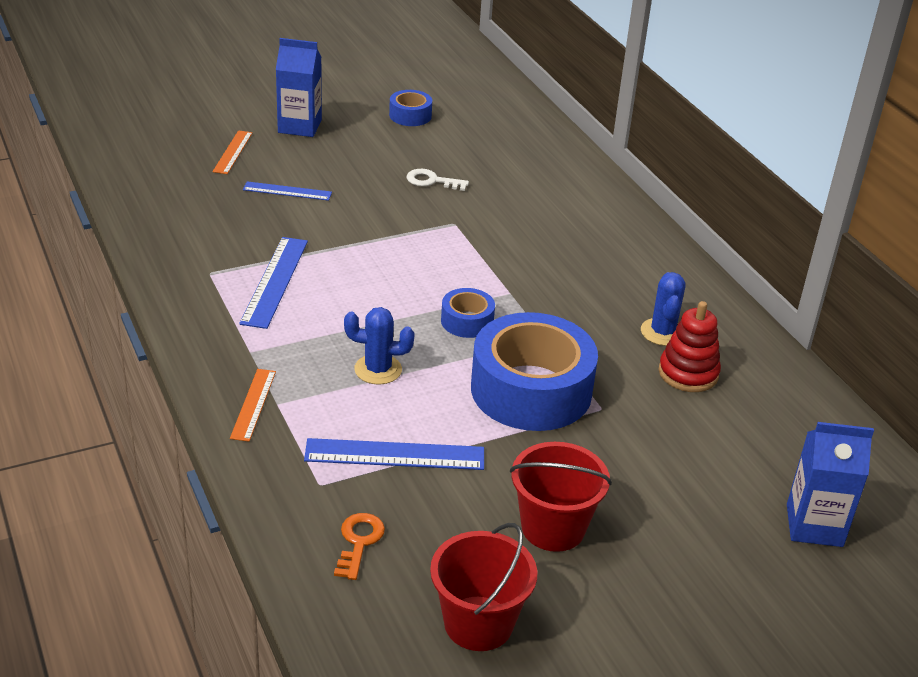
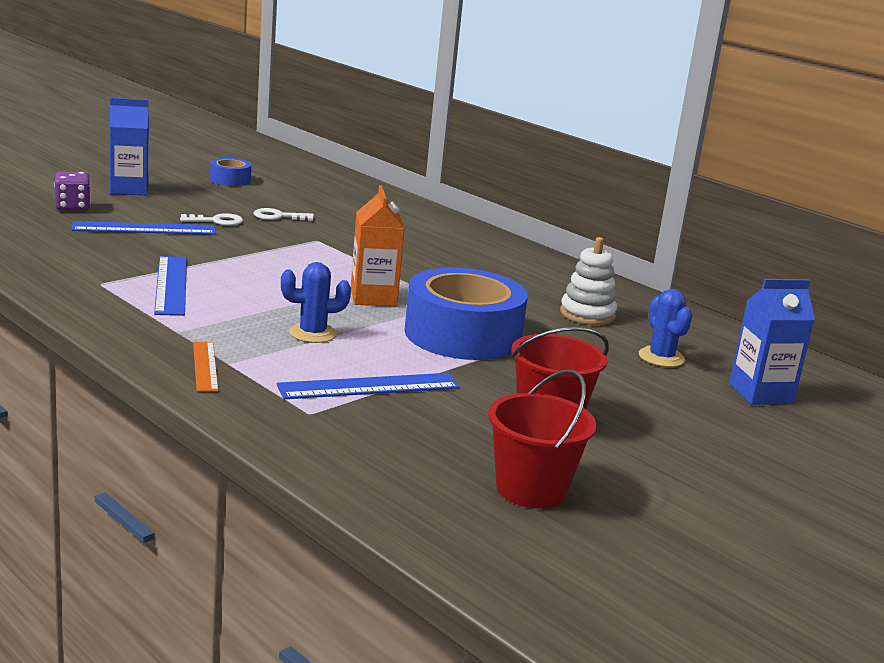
camera: 20 degrees left, 15 degrees down
orange ruler [212,130,252,174] -> purple dice [54,172,91,211]
blue ruler [243,181,332,201] -> blue ruler [71,221,216,235], size x1.59
orange key [334,513,385,580] -> none
blue tape [441,288,495,338] -> orange carton [351,185,405,306]
blue cactus [641,272,686,346] -> blue cactus moved to [639,289,692,367]
red stacking toy [659,301,721,392] -> white stacking toy [560,237,617,325]
none -> white key [180,213,243,226]

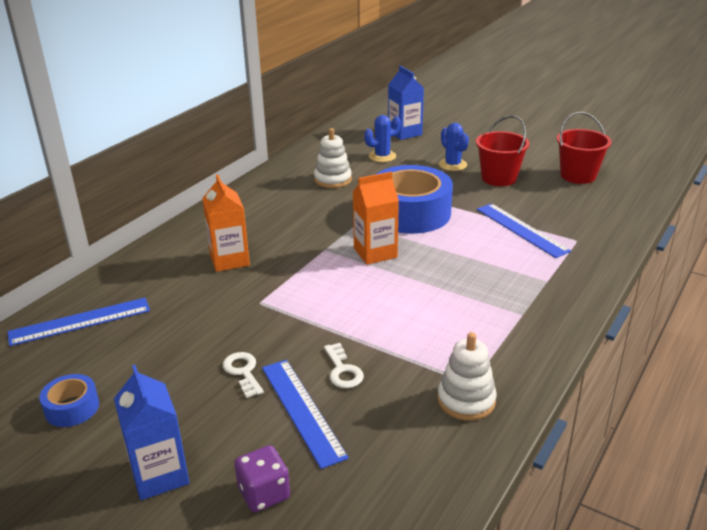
camera: 100 degrees left, 10 degrees up
blue ruler [154,256,187,316] -> blue ruler moved to [8,298,150,346]
orange ruler [193,342,219,392] -> none
white key [253,208,314,221] -> white key moved to [324,343,364,388]
blue cactus [281,262,351,343] -> blue cactus moved to [439,123,469,171]
none -> orange carton [202,174,250,272]
none -> white stacking toy [437,332,497,421]

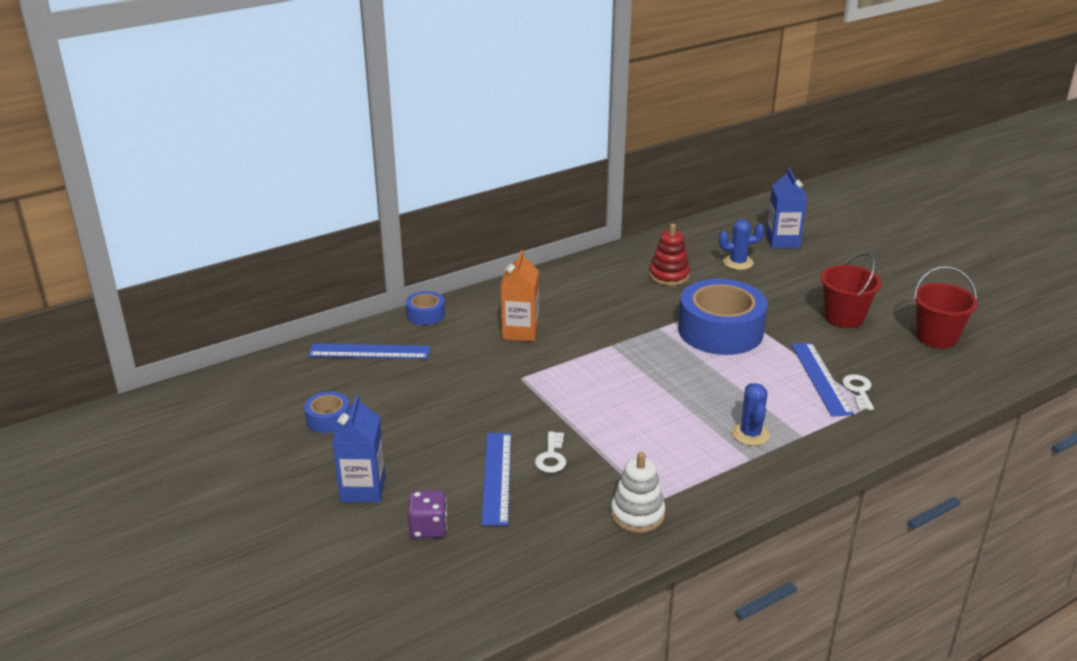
camera: 25 degrees right, 0 degrees up
white key [223,352,264,398] -> white key moved to [842,374,874,410]
white stacking toy [314,128,352,188] -> red stacking toy [649,224,690,286]
orange carton [353,172,399,265] -> none
blue cactus [439,123,469,171] -> blue cactus moved to [732,383,770,446]
none -> blue tape [406,291,445,325]

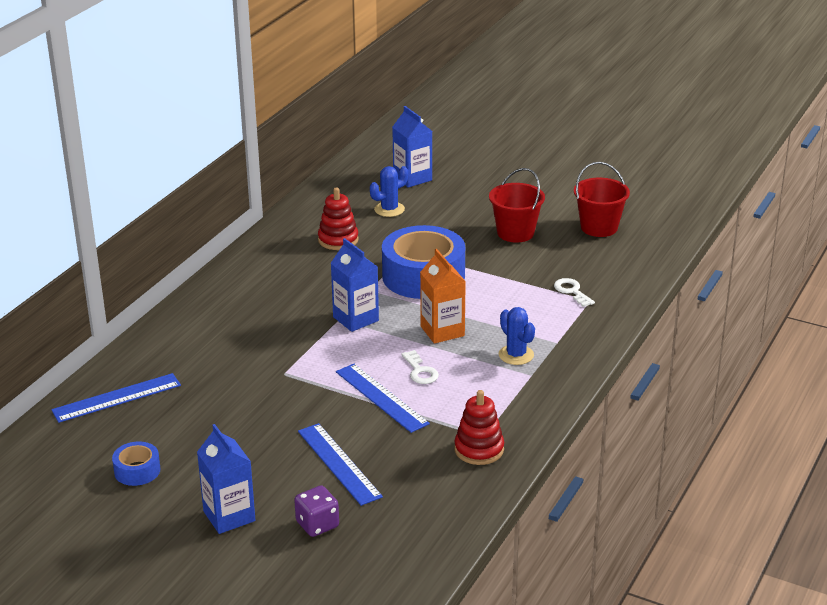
camera: 30 degrees left, 0 degrees up
blue tape [406,291,445,325] -> none
orange carton [501,250,539,342] -> orange carton moved to [420,249,466,344]
white key [535,432,566,473] -> white key moved to [401,350,439,384]
white stacking toy [611,452,665,533] -> red stacking toy [454,390,504,465]
blue ruler [791,343,854,417] -> blue ruler moved to [336,364,430,433]
none -> blue carton [331,238,379,332]

